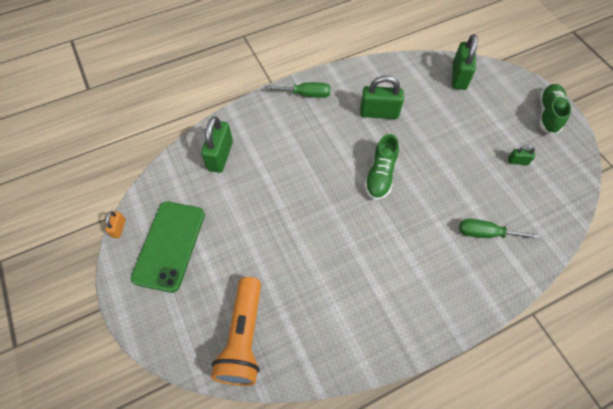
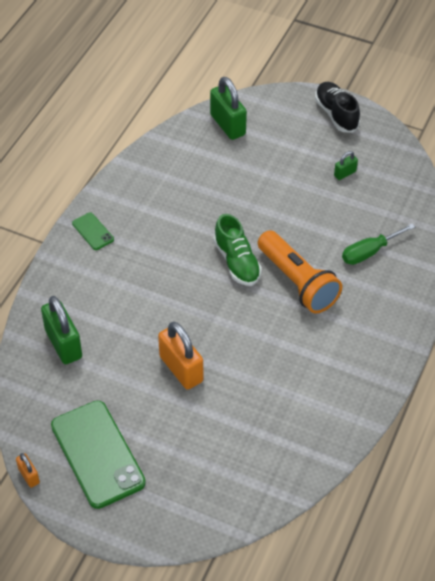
camera: 40 degrees left, 10 degrees down
orange flashlight [211,277,261,386] -> orange flashlight moved to [258,230,342,313]
green screwdriver [264,82,331,98] -> green phone [72,212,114,250]
green padlock [360,75,404,119] -> none
green shoe [539,84,571,135] -> black shoe [315,82,360,133]
none -> orange padlock [158,322,203,390]

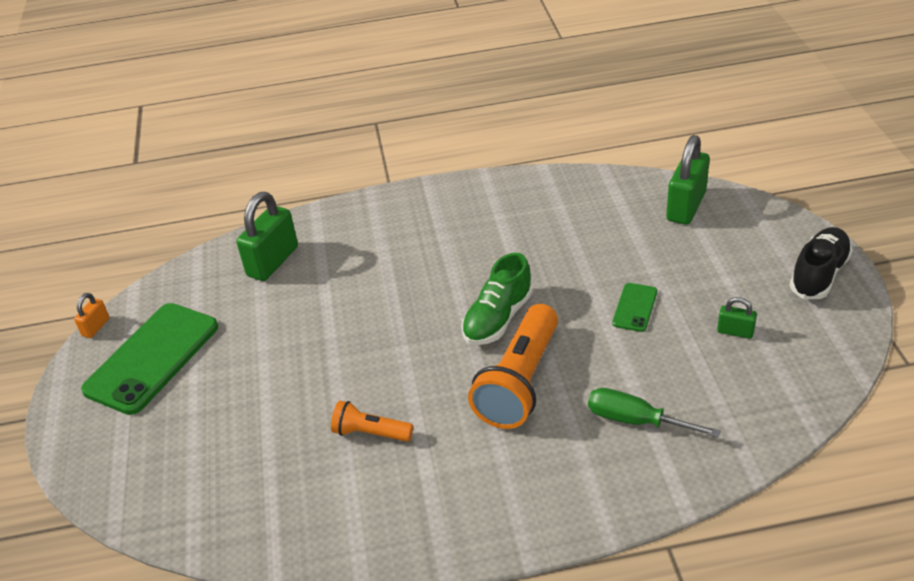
camera: 60 degrees right, 10 degrees down
green phone [72,212,114,250] -> green phone moved to [612,283,657,332]
orange padlock [158,322,203,390] -> none
none -> orange flashlight [331,401,413,442]

